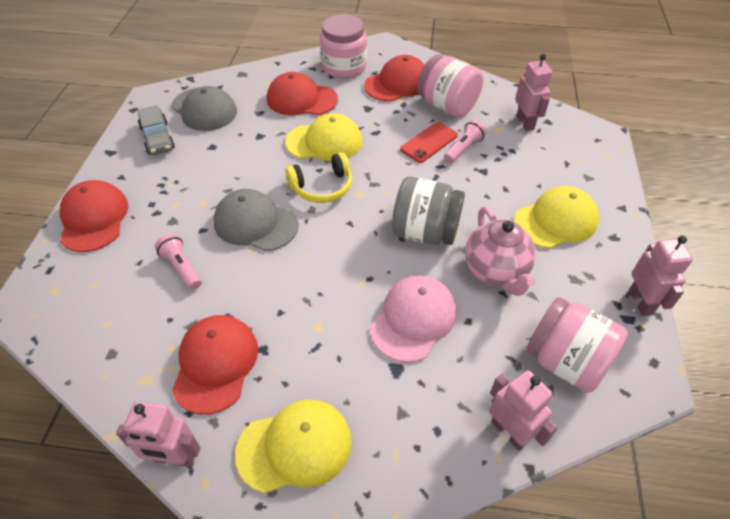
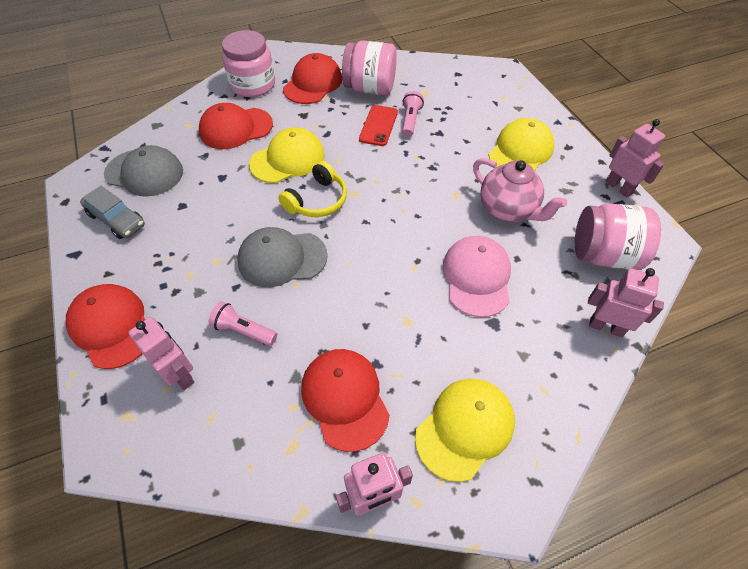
camera: 30 degrees left, 5 degrees up
grey jar [392,177,465,245] -> none
pink robot [515,54,553,131] -> pink robot moved to [128,317,194,390]

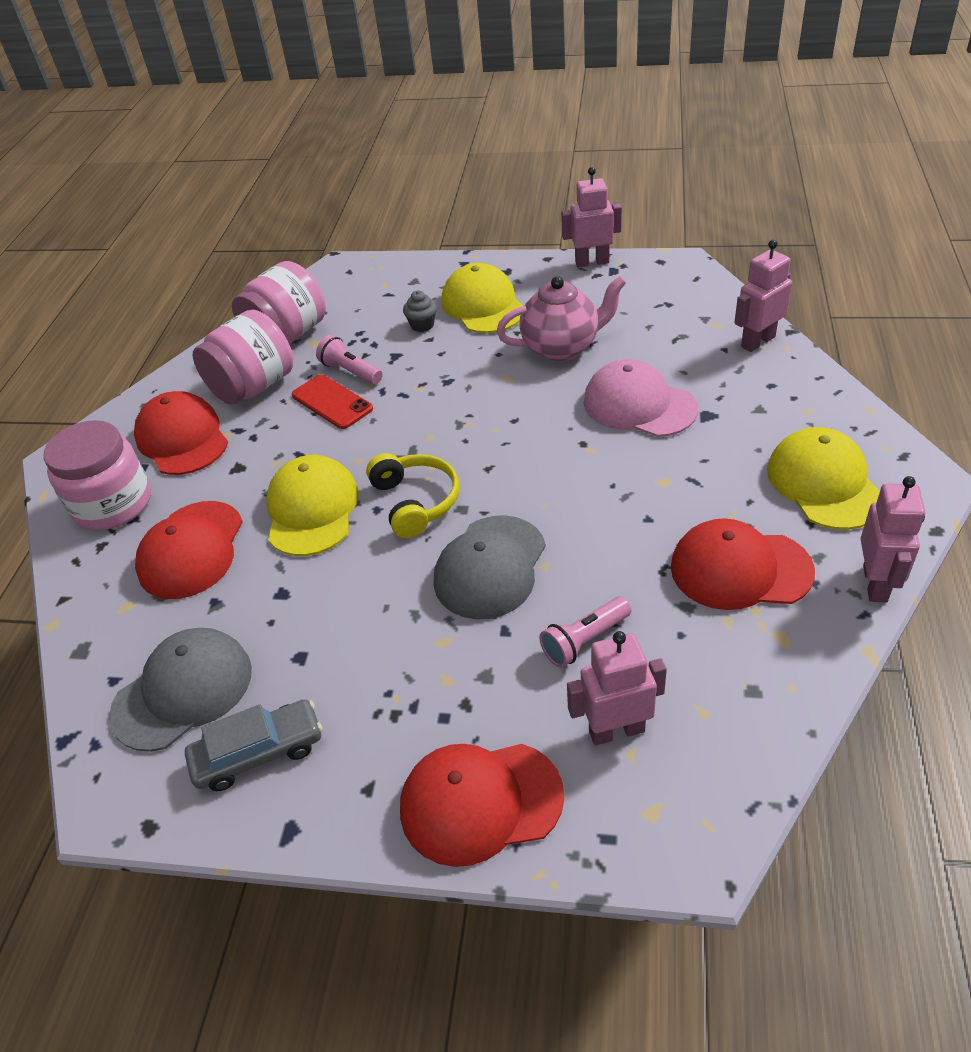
camera: 55 degrees left, 10 degrees down
pink jar [575,203,661,270] -> pink jar moved to [232,261,326,344]
none -> grey cupcake [403,290,437,332]

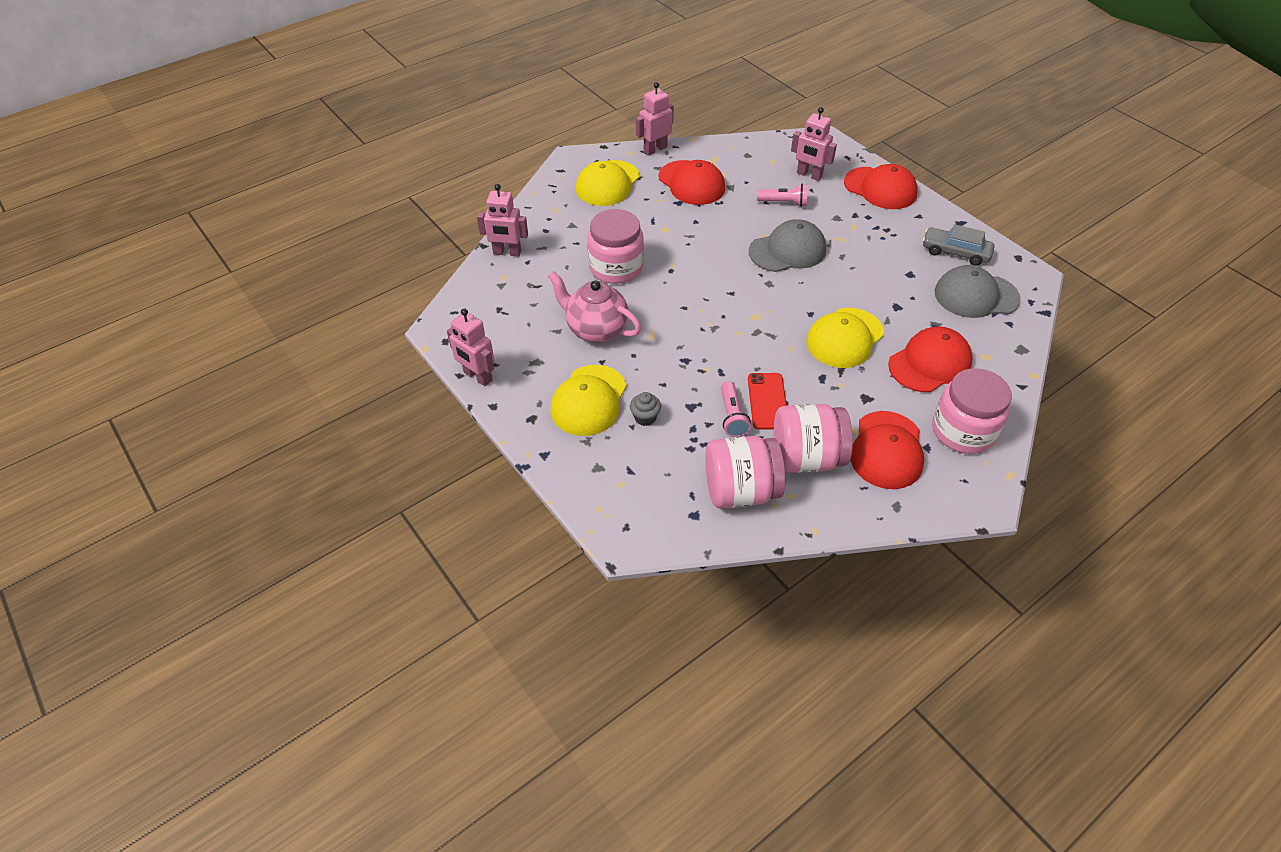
camera: 140 degrees left, 5 degrees up
yellow headphones [366,453,459,538] -> none
pink cap [584,359,698,437] -> pink jar [587,209,644,284]

